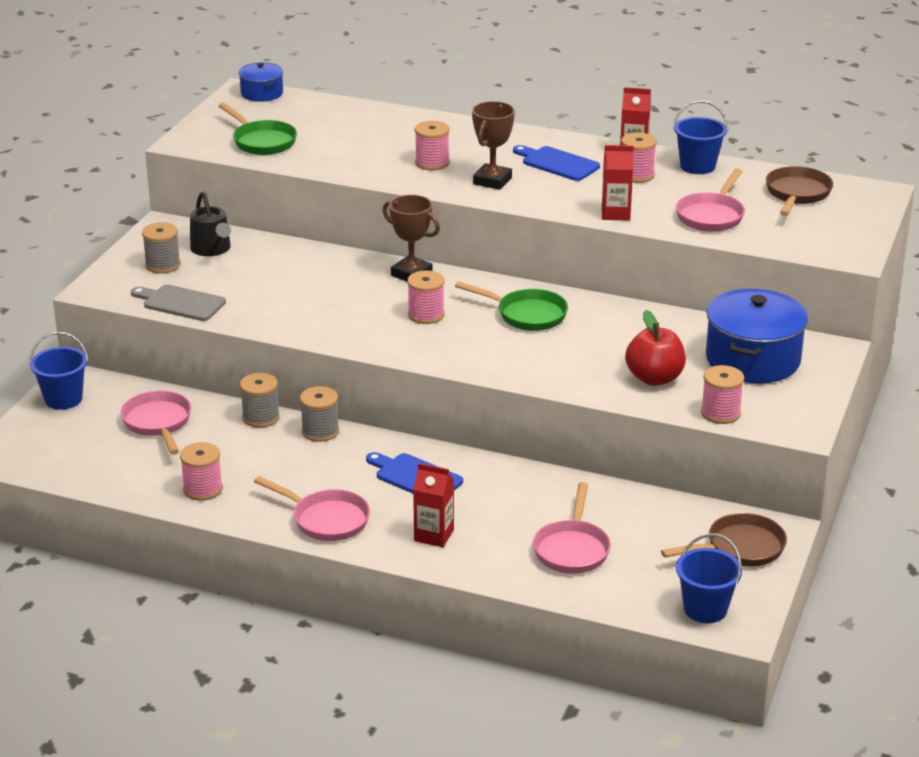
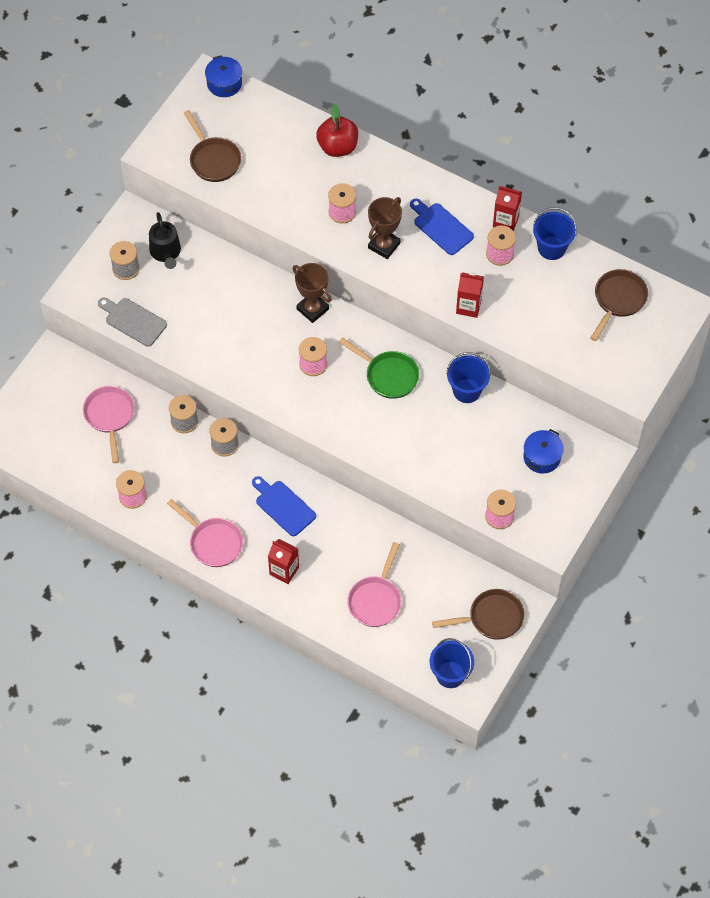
camera: 10 degrees right, 30 degrees up
blue bucket [29,332,89,410] -> blue bucket moved to [446,352,491,403]
green pan [219,103,297,155] -> brown pan [184,110,241,182]
red apple [625,310,686,386] -> red apple moved to [316,104,358,157]
pink pan [676,168,745,232] -> none
blue pot [706,289,808,383] -> blue pot [523,429,564,473], size x0.53

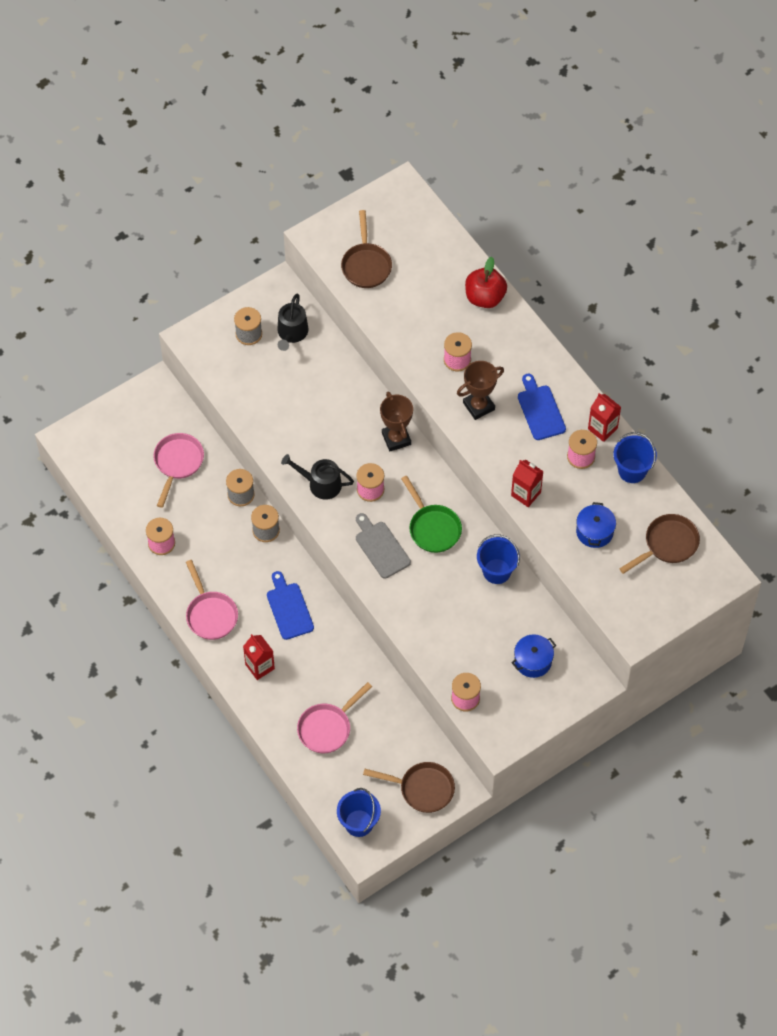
camera: 25 degrees right, 0 degrees up
grey cutting board [98,298,167,347] -> grey cutting board moved to [356,513,411,579]
blue pot [205,55,242,97] -> blue pot moved to [576,502,616,548]
none -> black watering can [281,454,354,500]

